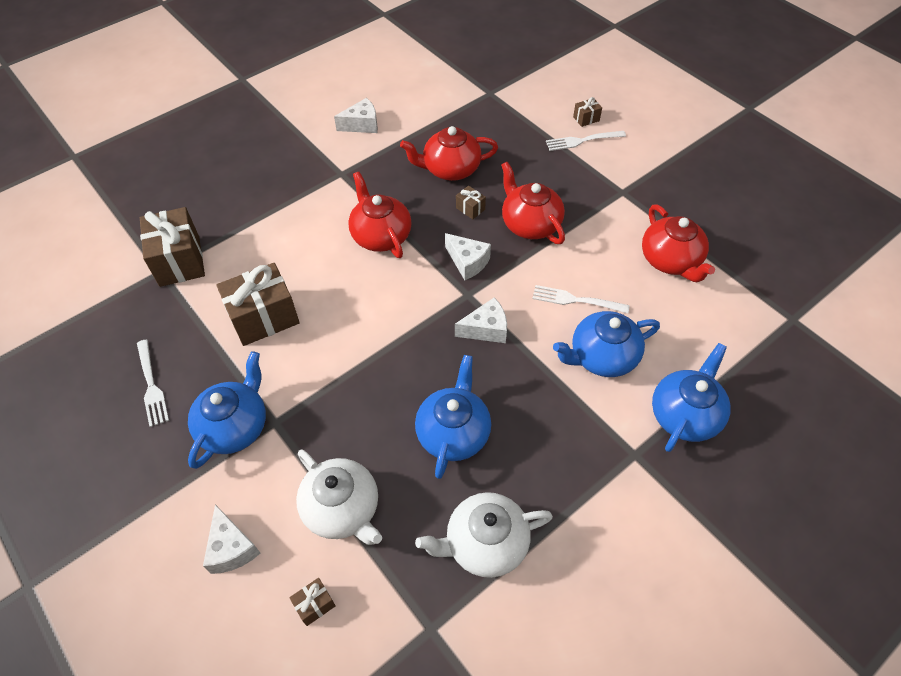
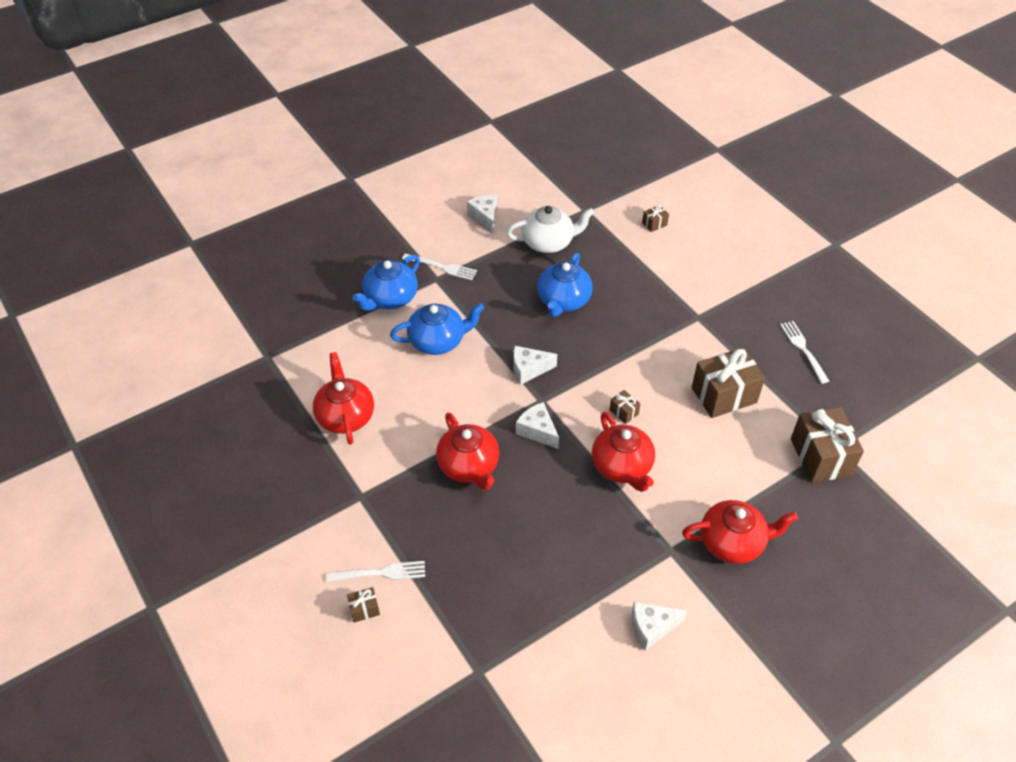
camera: 175 degrees left, 5 degrees down
blue teapot [188,351,266,469] -> none
white cheese [203,504,260,574] -> white cheese moved to [467,195,497,234]
white teapot [296,449,382,545] -> none
red teapot [400,126,498,181] -> red teapot moved to [682,500,798,564]
brown gift [456,186,486,219] -> brown gift moved to [610,390,641,424]
white fork [532,285,630,313] -> white fork moved to [402,254,477,280]

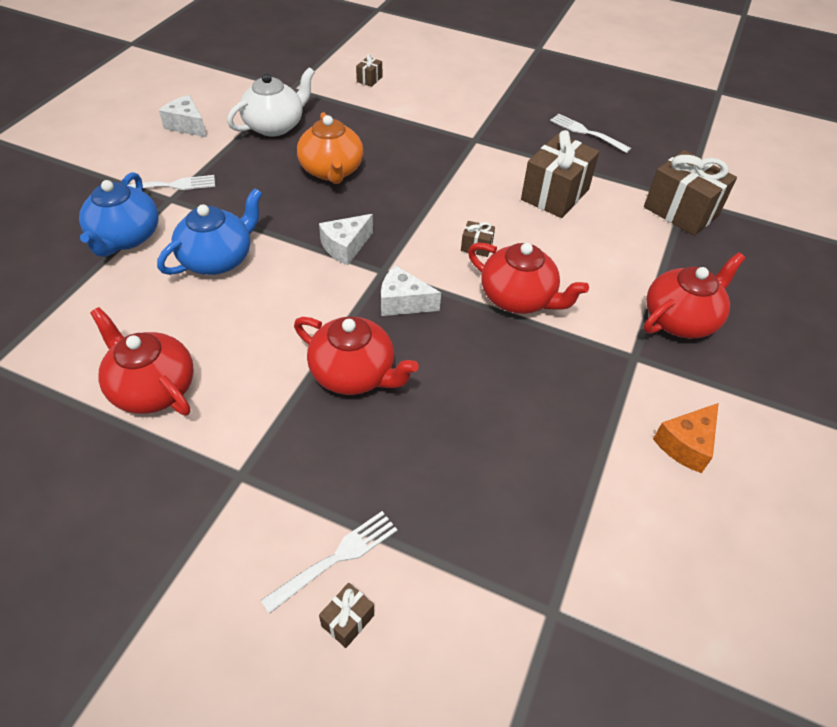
camera: 35 degrees left, 0 degrees up
blue teapot [537,253,593,317] -> orange teapot [297,112,364,184]
white cheese [632,602,687,651] -> orange cheese [653,403,719,473]

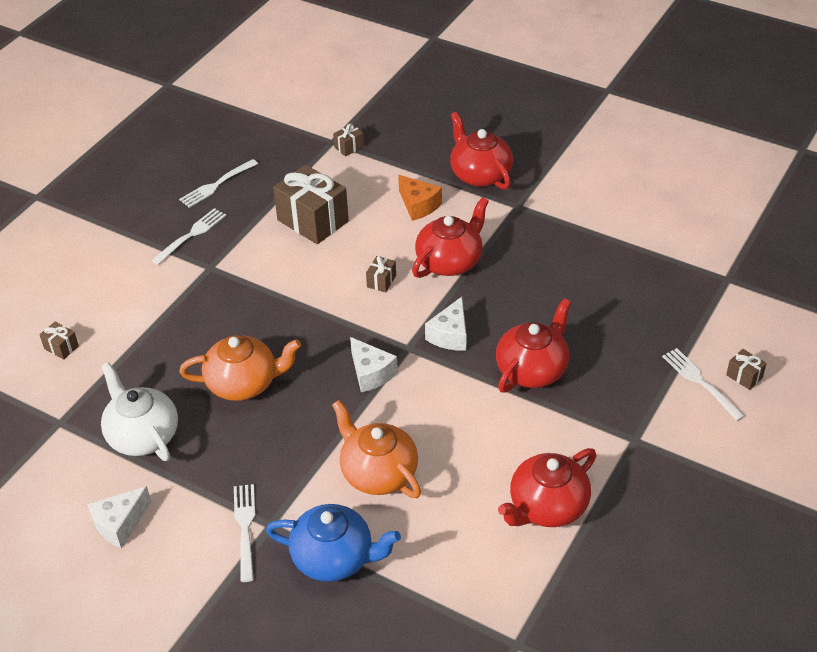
camera: 80 degrees left, 5 degrees down
blue teapot [157,188,263,275] -> orange teapot [332,400,421,498]
brown gift [644,150,737,236] -> brown gift [333,123,364,157], size x0.44
orange cheese [653,403,719,473] -> orange cheese moved to [398,175,442,221]
none -> white fork [151,208,227,265]

